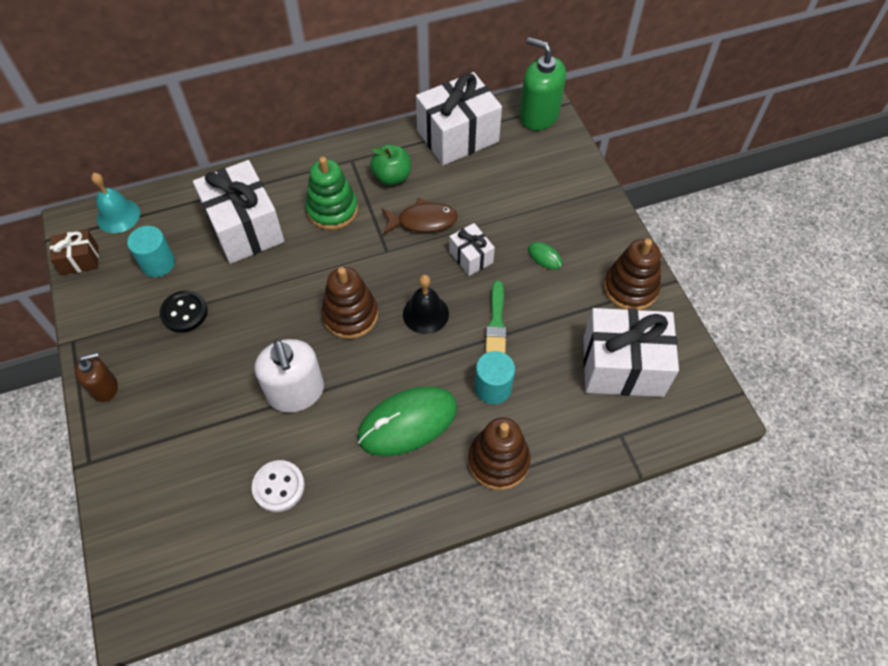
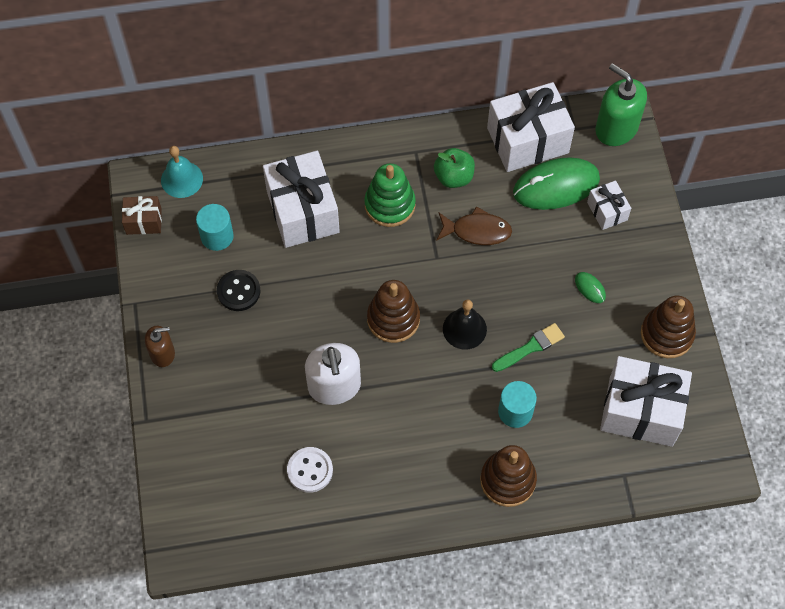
camera: 10 degrees right, 5 degrees up
green mouse [357,386,458,456] -> green mouse moved to [513,157,600,210]
white gift [449,223,495,276] -> white gift moved to [587,181,631,230]
green brush [486,281,507,353] -> green brush turned 135 degrees counterclockwise [492,323,565,372]

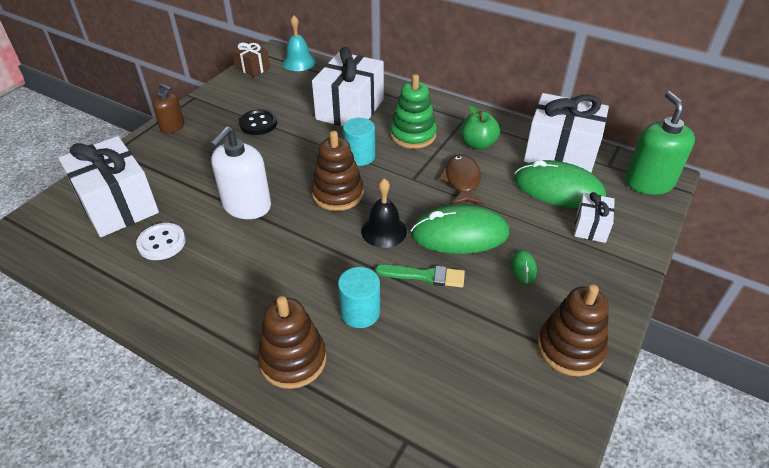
camera: 40 degrees right, 20 degrees down
turquoise cylinder [196,204,234,251] -> turquoise cylinder moved to [343,118,375,166]
brown fish [436,206,512,245] -> brown fish turned 135 degrees counterclockwise [438,154,484,205]
white gift [600,356,692,447] -> white gift moved to [58,136,159,237]
none -> green mouse [411,205,509,254]

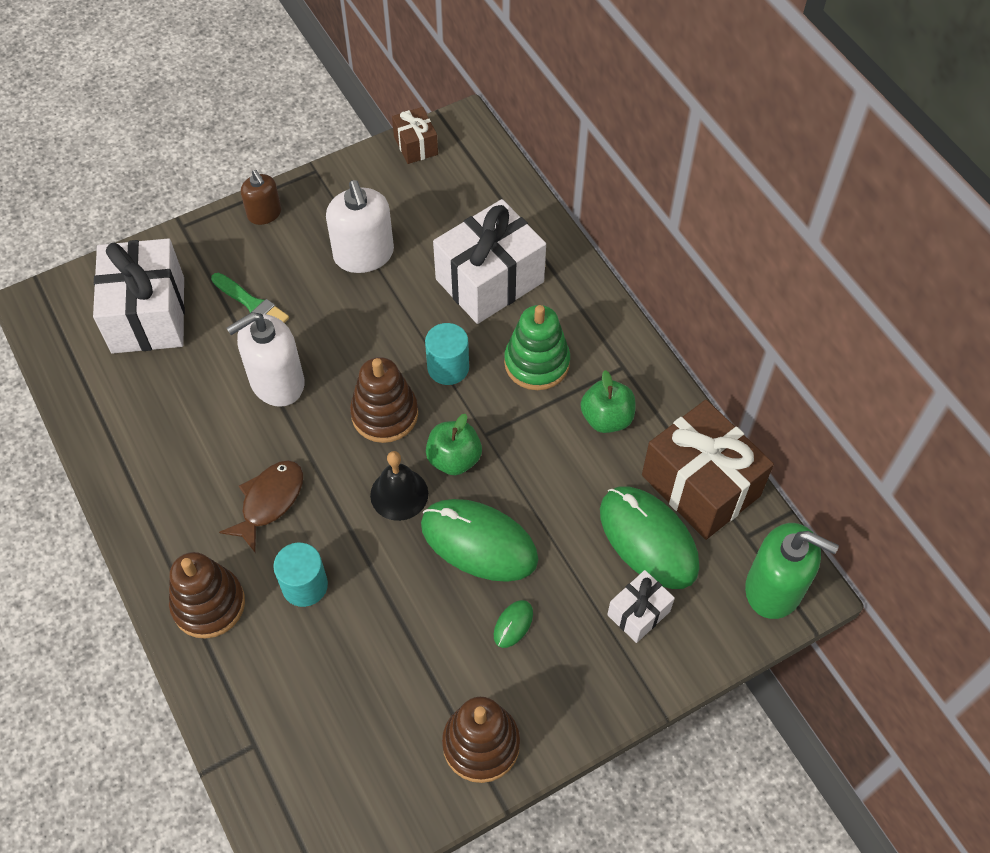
camera: 30 degrees right, 15 degrees up
white button [136,223,186,260] -> none
black button [239,109,277,135] -> white soap dispenser [326,180,394,273]
turquoise bell [283,15,316,71] -> none
green brush [375,265,465,288] -> green brush moved to [211,273,289,323]
brown fish [438,154,484,205] -> brown fish moved to [219,460,303,552]
white gift [524,93,609,173] -> brown gift [642,400,774,540]
green soap dispenser [625,91,695,195] -> green soap dispenser turned 90 degrees clockwise [745,523,839,619]
none -> green apple [426,414,482,475]

